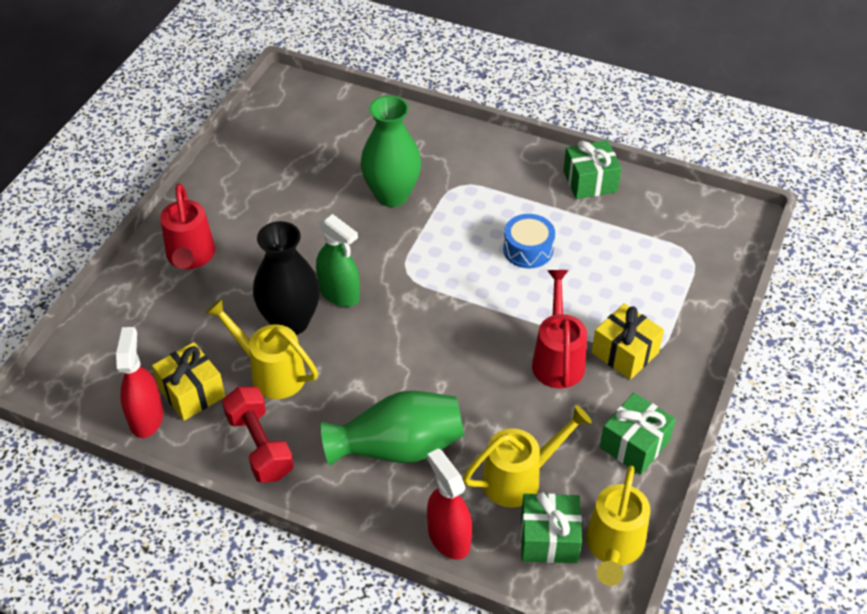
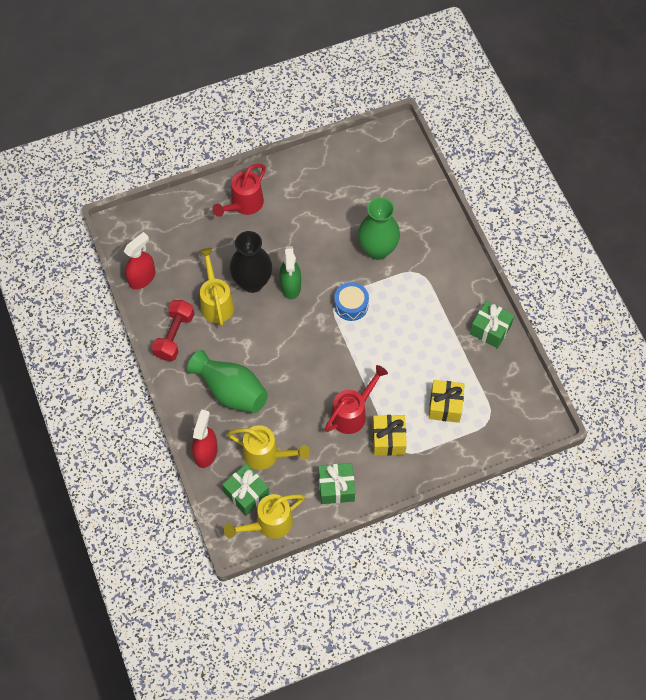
camera: 45 degrees right, 15 degrees up
yellow gift [152,342,225,421] -> yellow gift moved to [429,380,465,423]
blue drum [503,214,555,268] -> blue drum moved to [334,282,369,321]

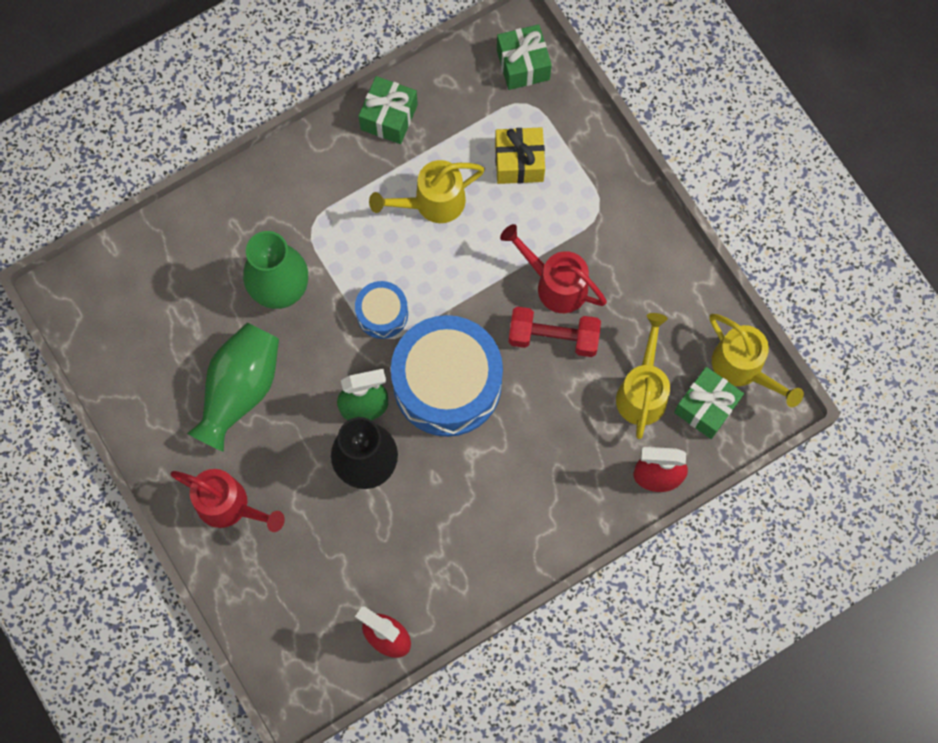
camera: 100 degrees left, 10 degrees up
red dumbbell [152,300,194,361] -> red dumbbell moved to [508,307,601,357]
green vase [187,350,268,413] -> green vase moved to [187,323,279,452]
yellow watering can [199,248,234,326] -> yellow watering can moved to [369,160,485,223]
green gift [318,463,355,504] -> green gift moved to [497,24,552,90]
yellow gift [372,415,407,456] -> none
none -> blue drum [391,315,503,437]

